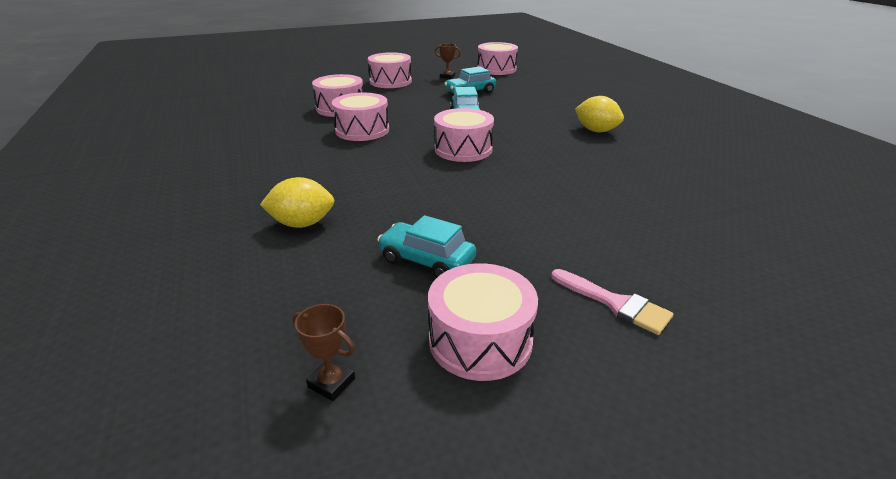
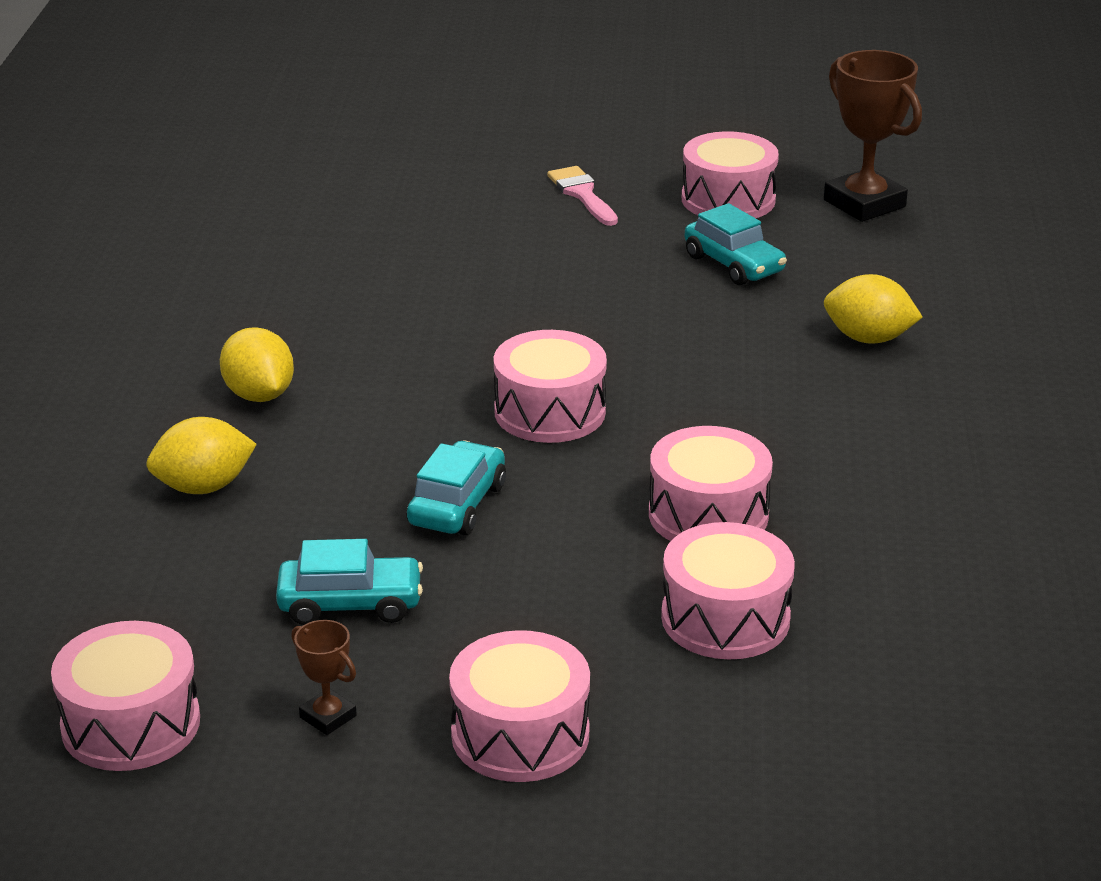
camera: 155 degrees left, 0 degrees up
brown trophy [292,304,355,401] -> brown trophy [824,50,922,222], size x2.10
none -> yellow lemon [146,417,257,494]

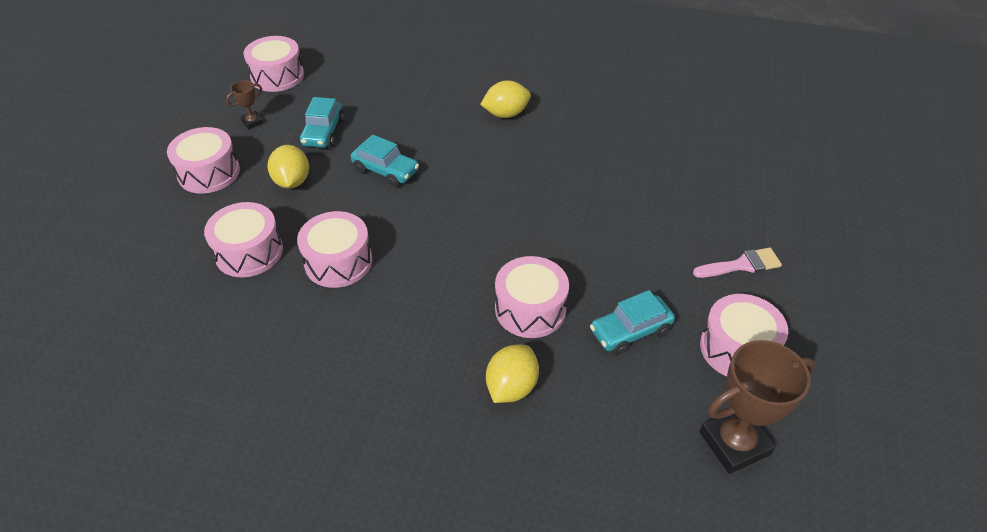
camera: 100 degrees right, 15 degrees up
yellow lemon [146,417,257,494] -> yellow lemon moved to [267,145,309,189]
pink drum [494,330,607,443] -> pink drum moved to [495,256,569,338]

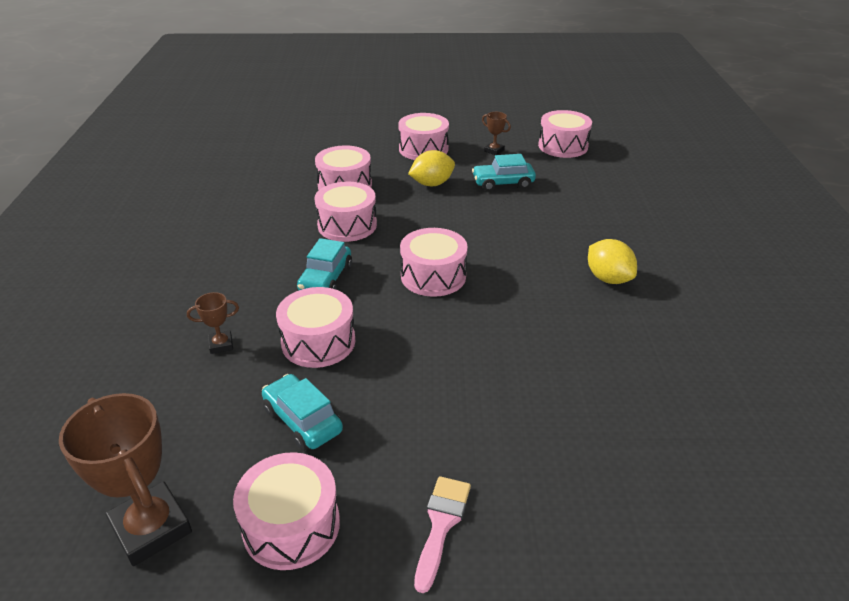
camera: 75 degrees right, 10 degrees down
turquoise car [350,134,419,187] -> turquoise car moved to [297,238,352,290]
yellow lemon [486,345,539,403] -> brown trophy [187,292,239,354]
pink brush [693,248,782,278] -> pink brush turned 135 degrees counterclockwise [414,476,471,593]
none -> pink drum [400,228,468,297]

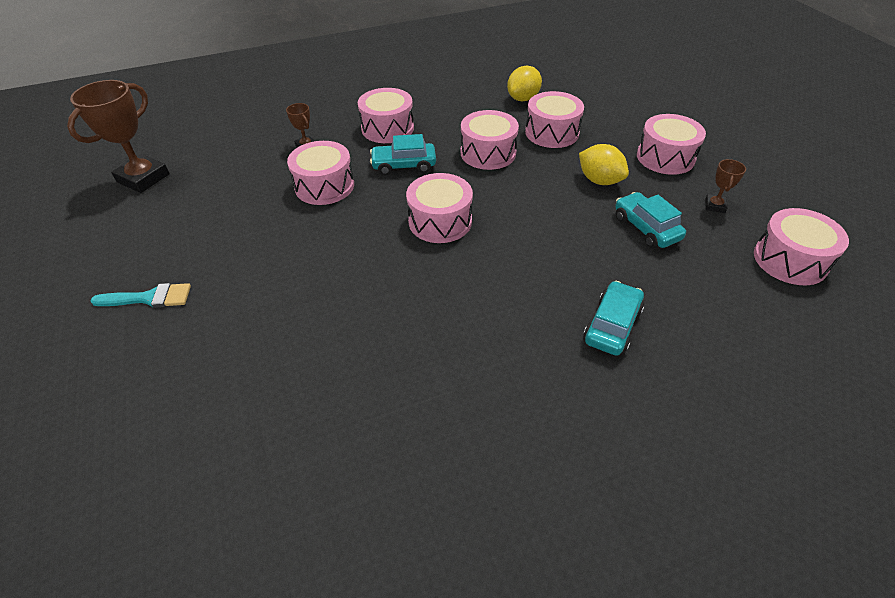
camera: 70 degrees right, 10 degrees up
pink drum [233,452,340,570] -> pink drum moved to [358,88,414,143]
turquoise car [262,374,343,451] -> turquoise car moved to [583,281,644,356]
pink brush [414,476,471,593] -> turquoise brush [90,283,191,308]
yellow lemon [588,239,637,284] -> yellow lemon moved to [507,66,542,101]

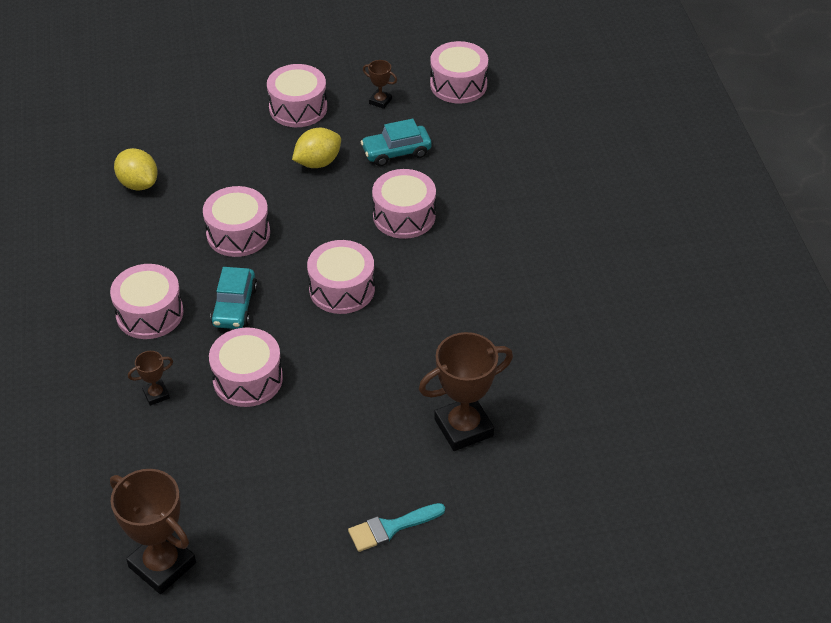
camera: 80 degrees left, 0 degrees up
turquoise brush [90,283,191,308] -> turquoise brush turned 120 degrees counterclockwise [348,503,445,552]
pink drum [525,91,584,148] -> pink drum moved to [372,169,436,239]
turquoise car [583,281,644,356] -> none
none -> brown trophy [419,332,513,451]

